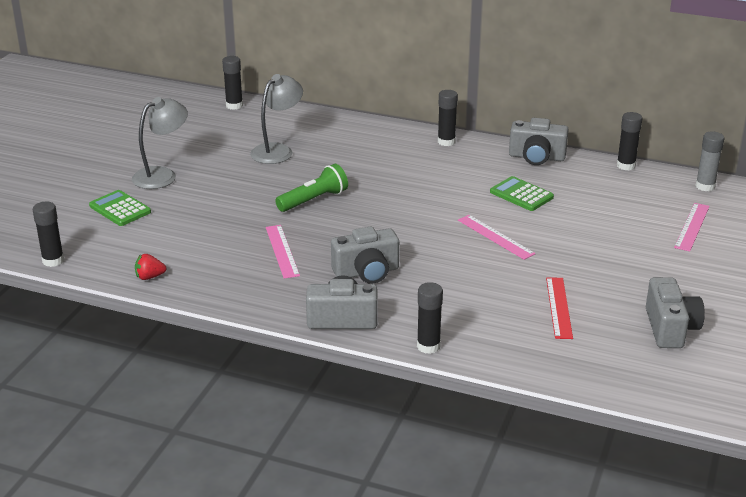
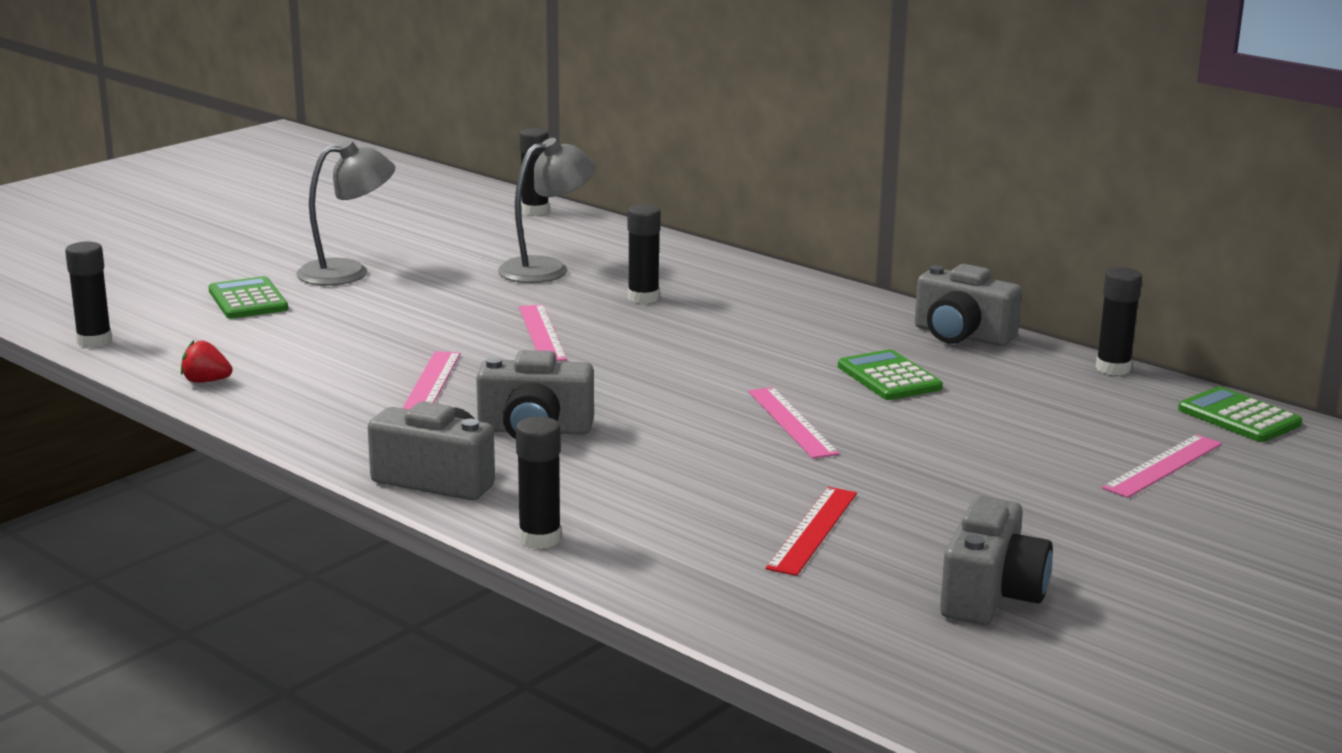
camera: 20 degrees right, 10 degrees down
green flashlight [275,164,348,212] -> pink ruler [519,304,567,361]
black glue stick [438,90,458,146] -> black glue stick moved to [628,204,661,304]
grey glue stick [695,131,724,191] -> green calculator [1178,386,1302,442]

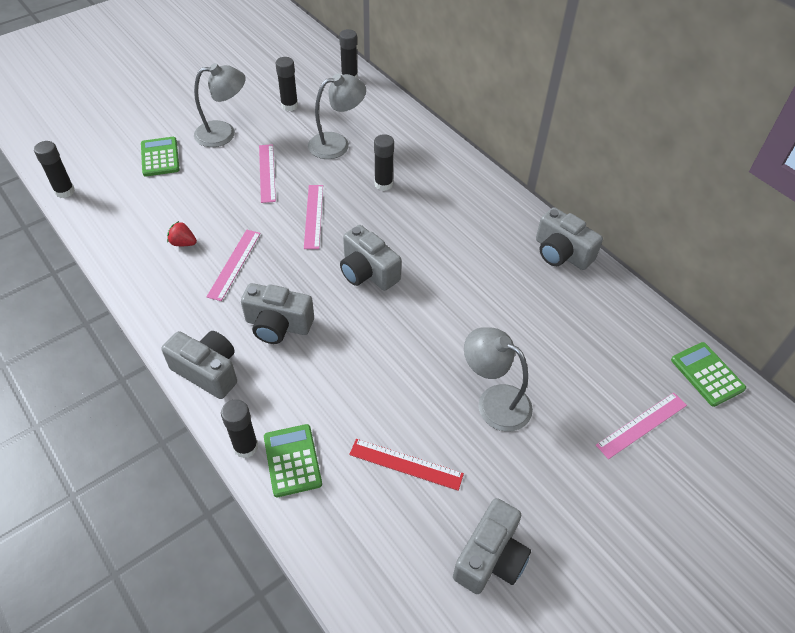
camera: 10 degrees right, 30 degrees up
red strawberry [181,340,232,383] -> red strawberry moved to [167,221,197,246]
pink ruler [748,387,839,459] -> pink ruler moved to [259,144,276,203]
red ruler [766,487,857,576] -> red ruler turned 75 degrees clockwise [349,439,464,491]
green calculator [838,349,943,400] -> green calculator moved to [264,424,322,497]
black glue stick [1096,267,1142,375] -> black glue stick moved to [276,57,298,111]
none -> grey camera [340,225,401,291]
none -> grey lamp [464,327,533,432]

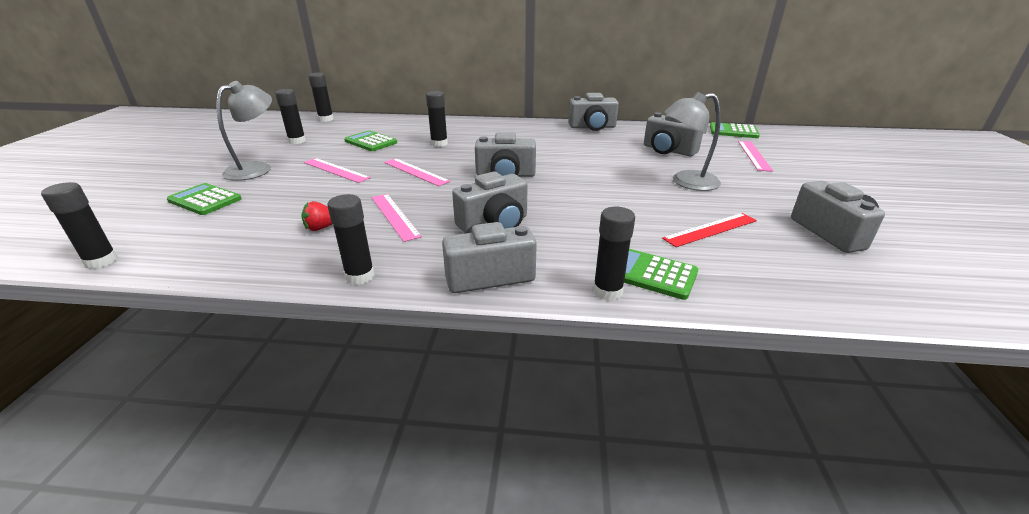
camera: 45 degrees left, 20 degrees down
grey lamp [308,73,366,159] -> green calculator [344,130,397,151]
none -> black glue stick [327,194,375,285]
none -> grey camera [644,112,703,156]

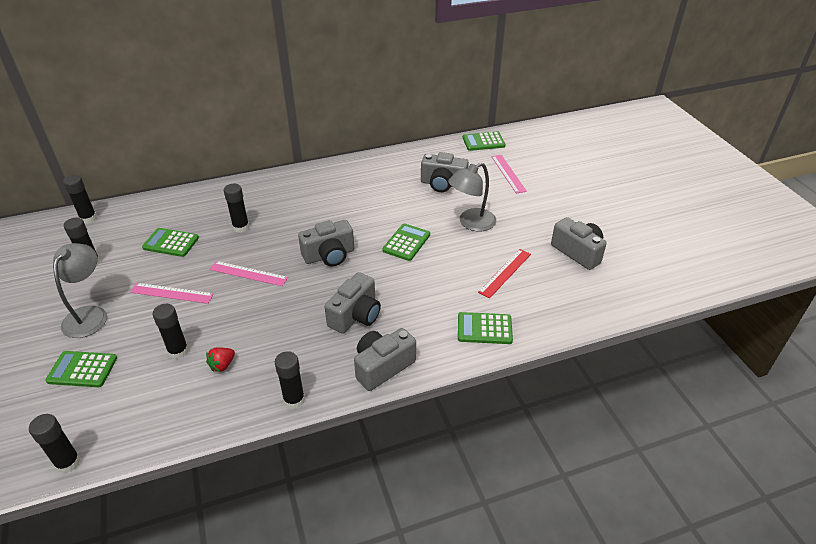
camera: 25 degrees left, 10 degrees up
pink ruler [372,194,422,242] -> none
grey camera [568,93,619,131] -> none
black glue stick [593,207,635,301] -> black glue stick moved to [153,304,189,359]
none -> green calculator [382,223,430,261]

